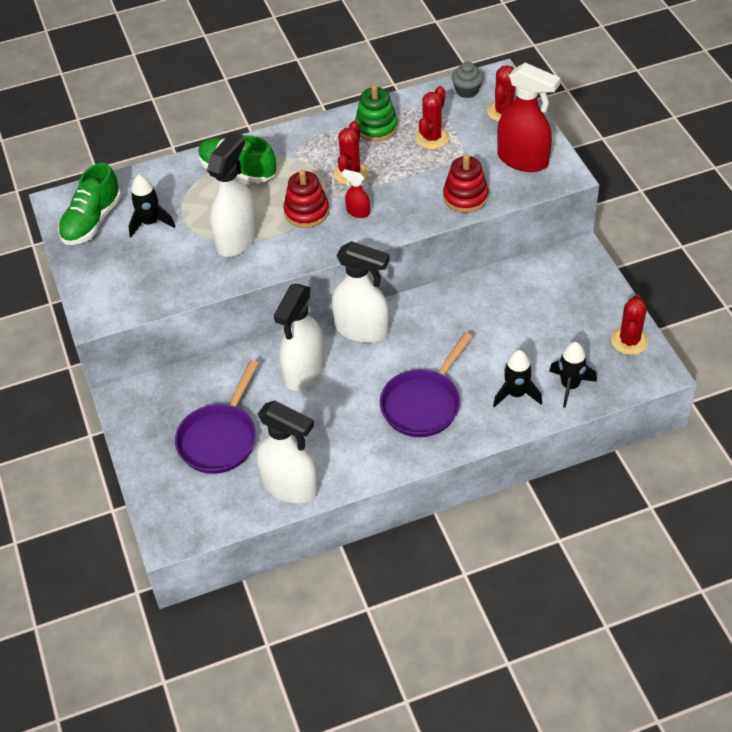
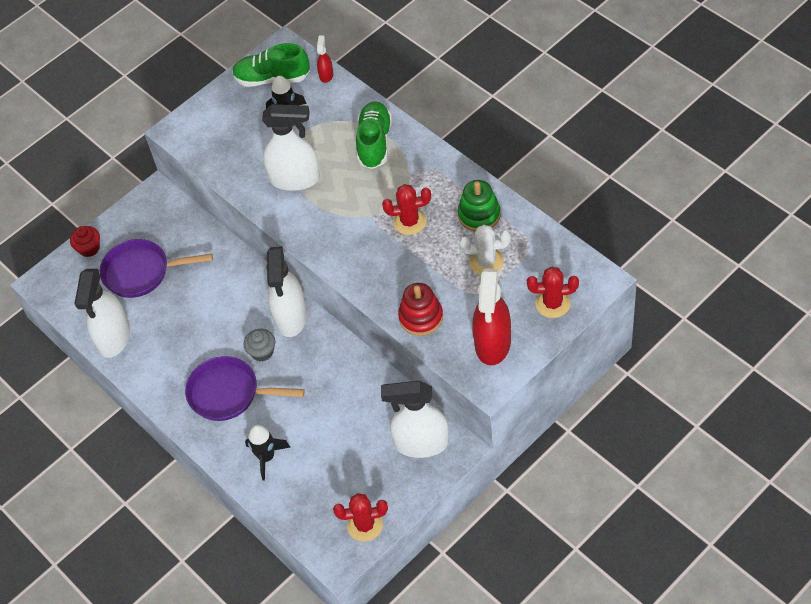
camera: 70 degrees right, 5 degrees up
white spray bottle [274,284,325,391] -> white spray bottle moved to [381,381,449,458]
red stacking toy [283,170,329,228] -> none
red spray bottle [342,169,370,218] -> red spray bottle moved to [317,36,333,83]
red cactus [415,86,449,149] -> white cactus [460,225,511,275]
grey cupcake [452,62,484,98] -> grey cupcake moved to [243,329,275,362]
black rocket [549,342,597,408] -> none
none -> red cupcake [70,226,100,257]

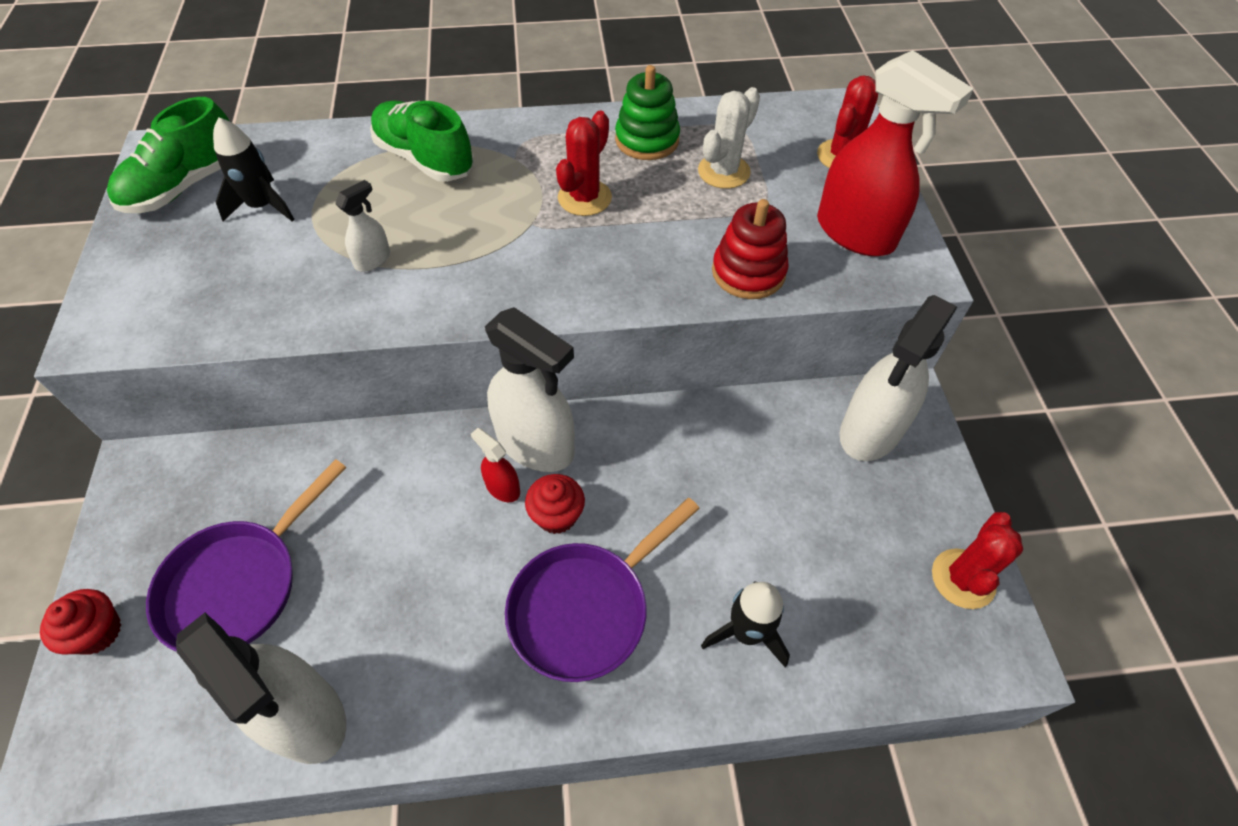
camera: 60 degrees left, 0 degrees up
grey cupcake [243,329,275,362] -> red cupcake [525,474,585,534]
white spray bottle [262,104,320,191] -> white spray bottle [335,180,390,272], size x0.45
red spray bottle [317,36,333,83] -> red spray bottle moved to [471,428,520,502]

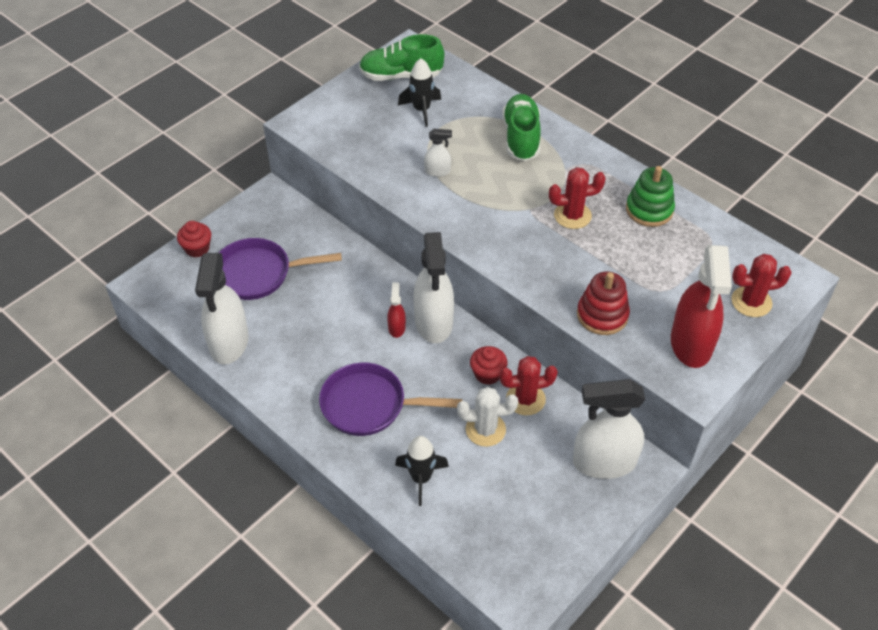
camera: 50 degrees right, 5 degrees down
red cupcake [525,474,585,534] -> red cupcake moved to [470,346,508,385]
white cactus [698,87,760,189] -> white cactus moved to [457,387,518,447]
red cactus [932,512,1023,609] -> red cactus moved to [500,356,558,415]

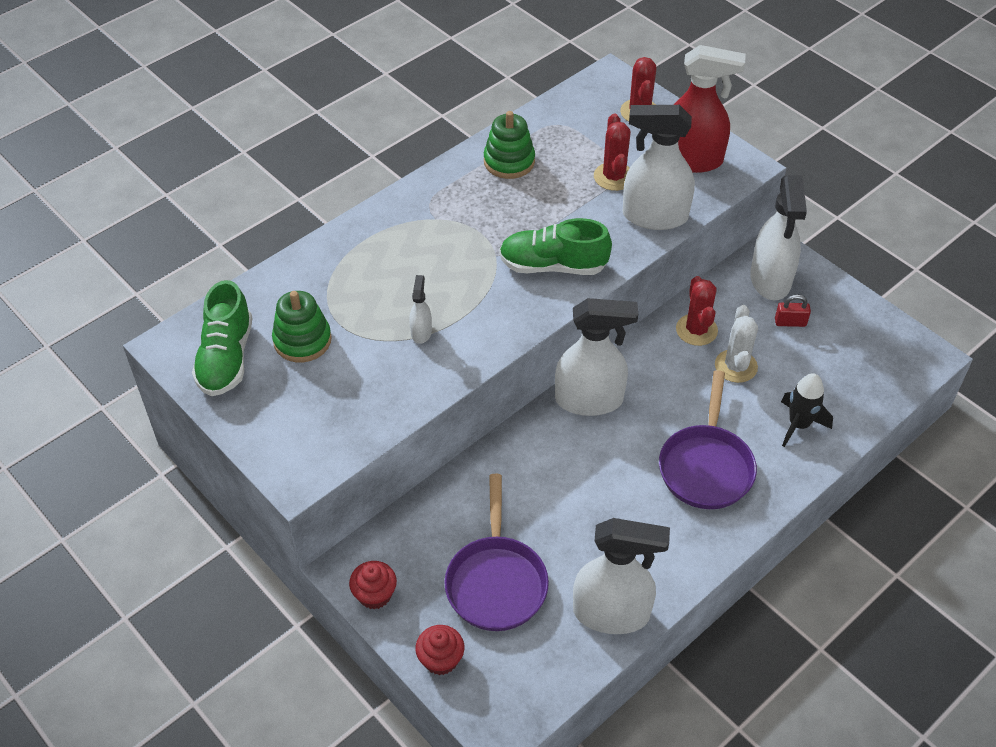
camera: 85 degrees left, 0 degrees up
red spray bottle [387,282,406,338] -> none
black rocket [398,59,441,127] -> green stacking toy [272,291,332,362]
red cupcake [470,346,508,385] -> red cupcake moved to [349,561,397,610]
green shoe [502,94,541,161] -> green shoe moved to [499,218,612,275]
red cactus [549,167,606,229] -> red cactus moved to [594,113,631,191]
red stacking toy [577,271,630,335] -> white spray bottle [623,105,695,230]
none -> red padlock [775,295,811,327]

